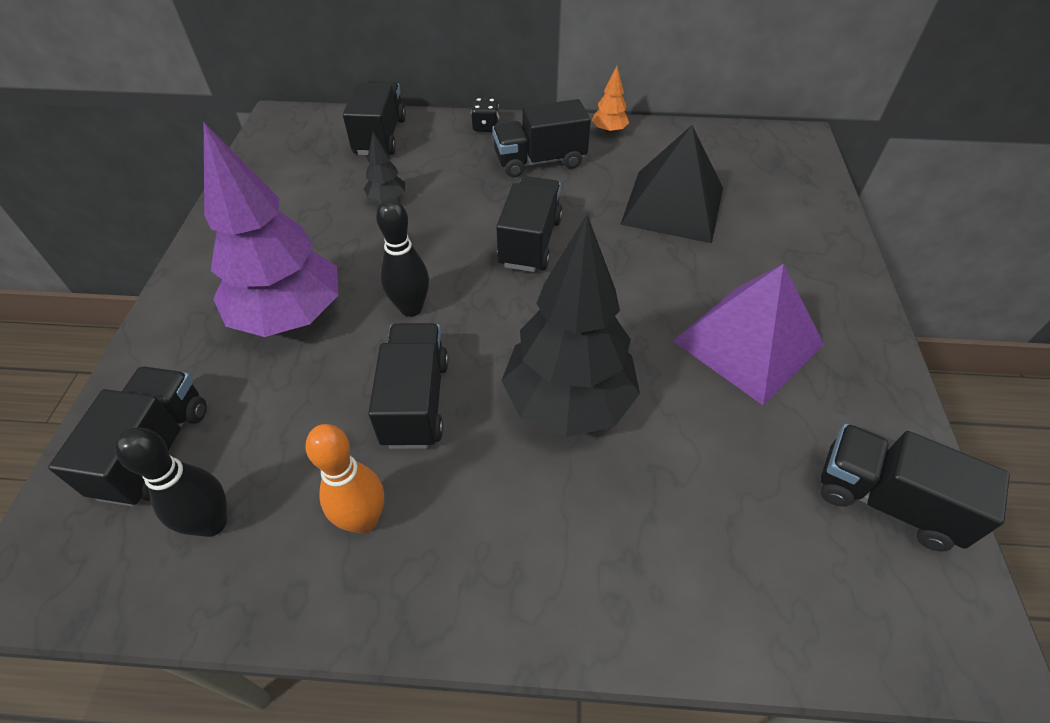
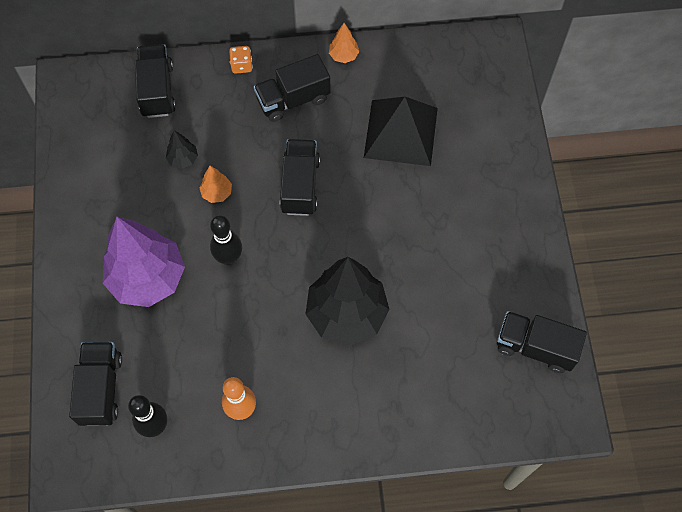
camera: 10 degrees left, 15 degrees up
black truck [368,323,449,449] -> none
black dice [471,98,499,132] -> orange dice [229,46,253,74]
purple pyramid [673,264,824,405] -> none
none -> orange tree [199,166,232,203]

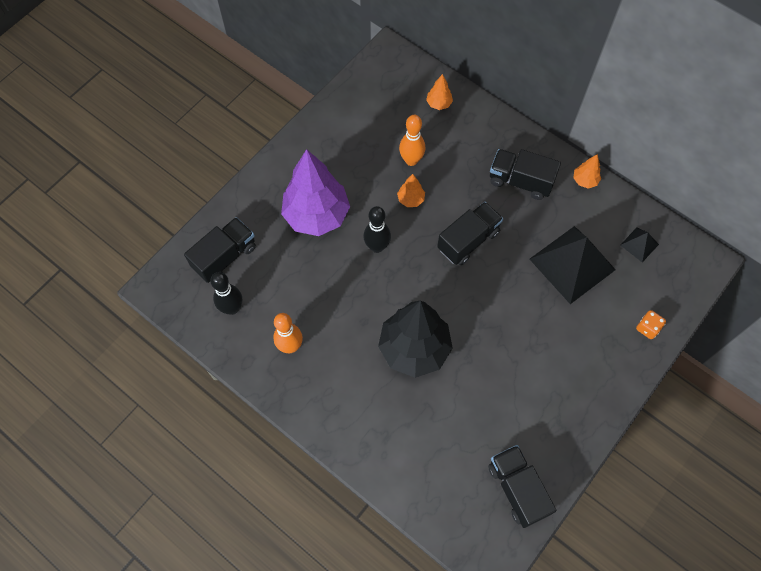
camera: 45 degrees right, 0 degrees up
black truck [135,44,176,118] -> orange tree [426,74,453,110]
black tree [166,130,198,169] -> orange bowling pin [399,115,425,166]
orange dice [229,46,253,74] -> orange dice moved to [636,310,666,339]
none -> black pyramid [620,228,659,262]

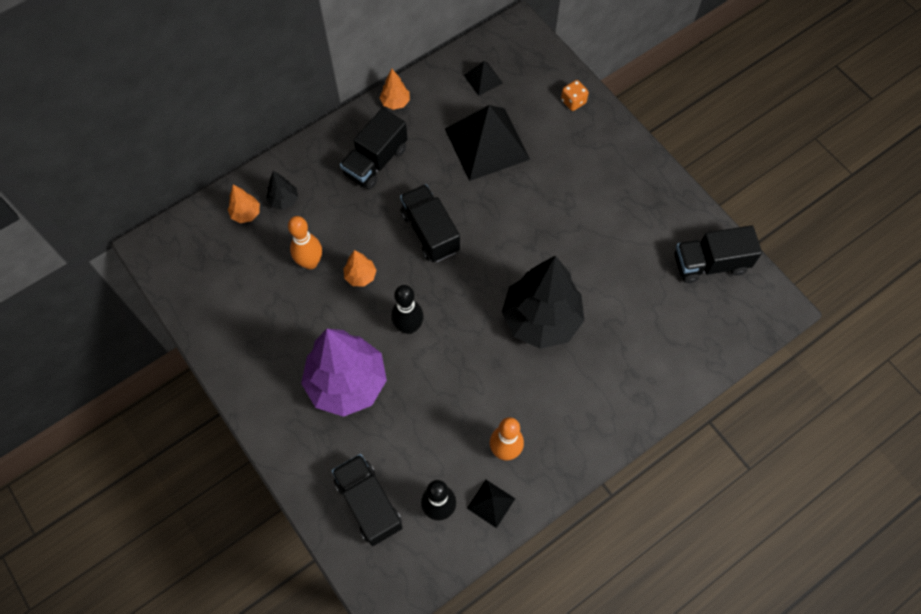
camera: 75 degrees left, 0 degrees up
none -> black tree [266,171,298,210]
none -> black pyramid [467,480,515,528]

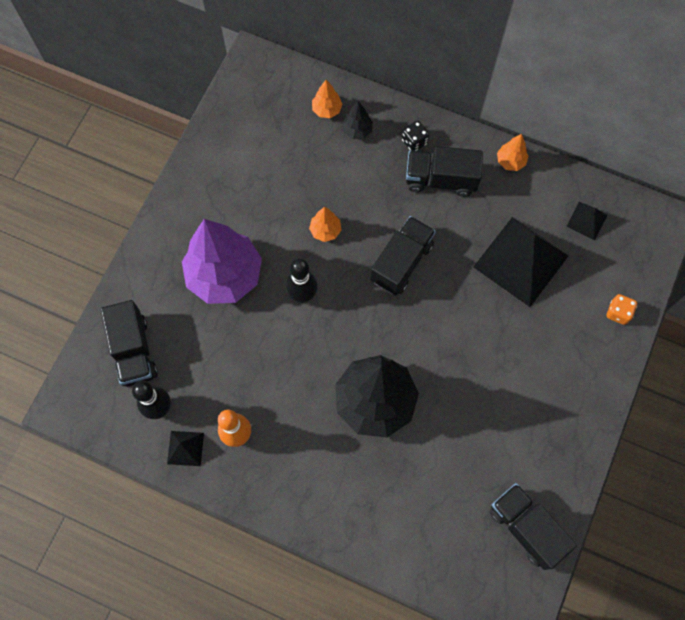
camera: 60 degrees right, 5 degrees up
orange bowling pin [288,216,322,269] -> none
black truck [332,454,403,546] -> black truck turned 135 degrees clockwise [101,300,158,387]
none -> black dice [402,121,429,151]

